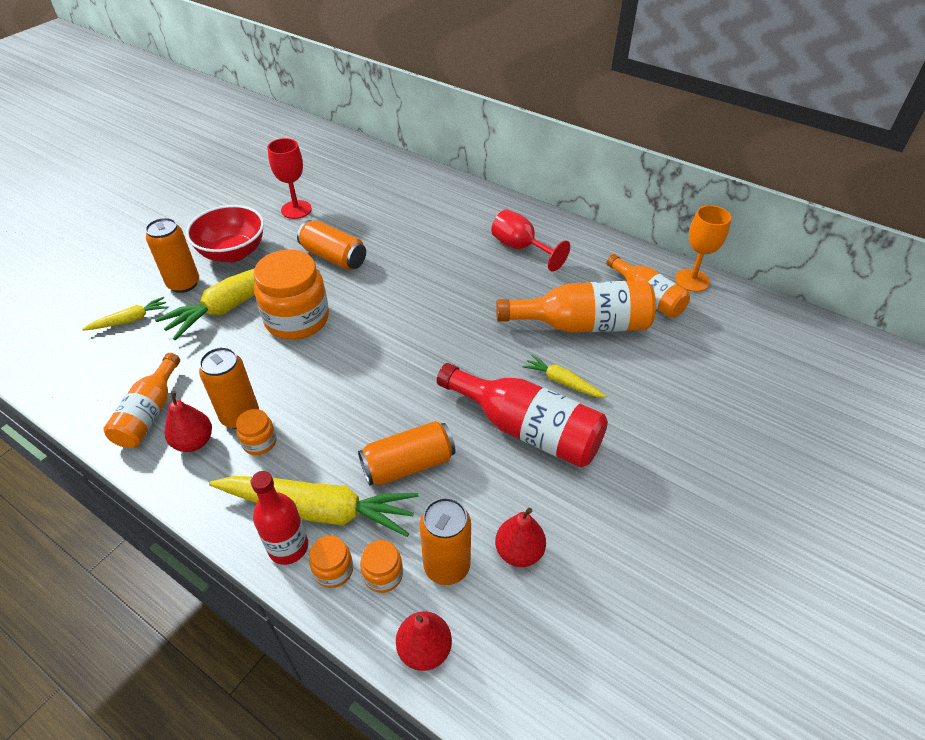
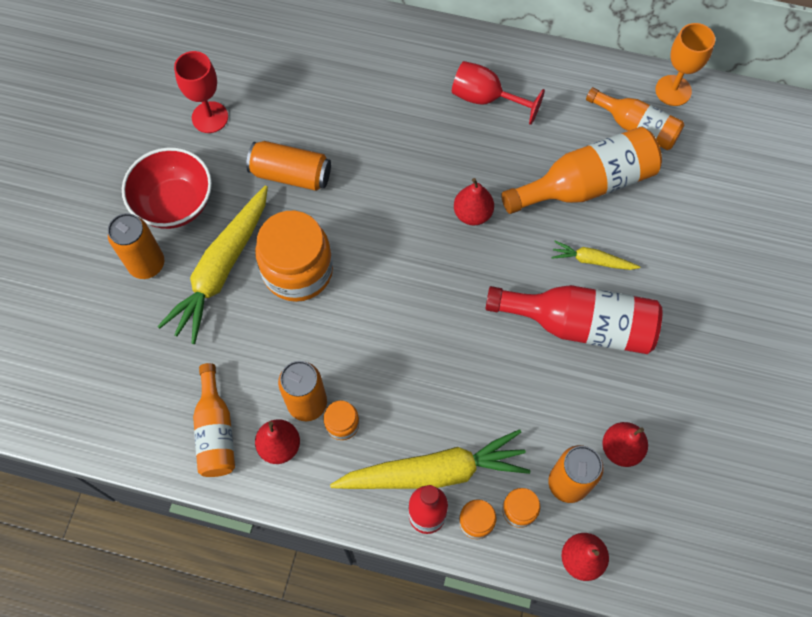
camera: 20 degrees left, 20 degrees up
yellow carrot [82,297,168,331] -> none
orange can [358,421,456,486] -> none
none -> red pear [454,178,494,226]

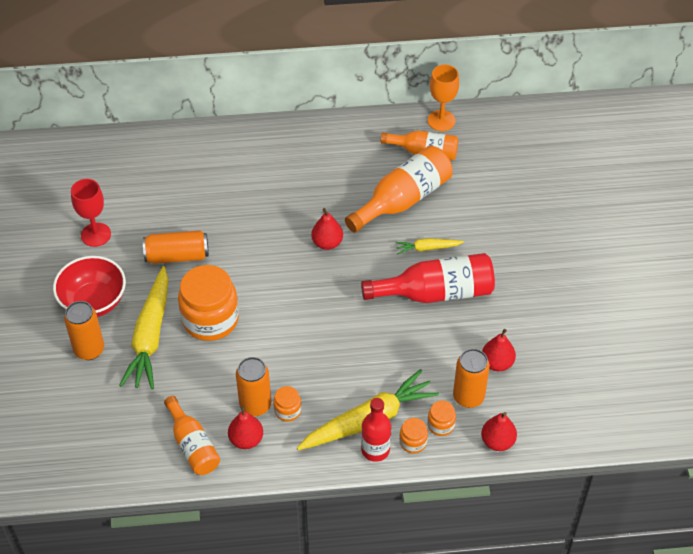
camera: 20 degrees left, 15 degrees down
red goblet [452,61,545,125] -> none

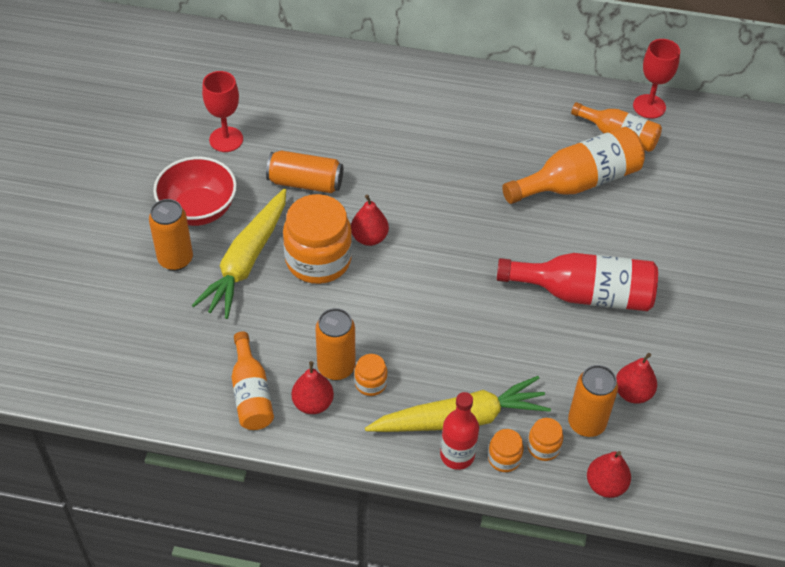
camera: 15 degrees right, 0 degrees up
red pear [311,208,343,250] -> red pear moved to [351,194,389,246]
yellow carrot [395,238,464,254] -> none
orange goblet [428,65,459,131] -> red goblet [633,39,680,119]

